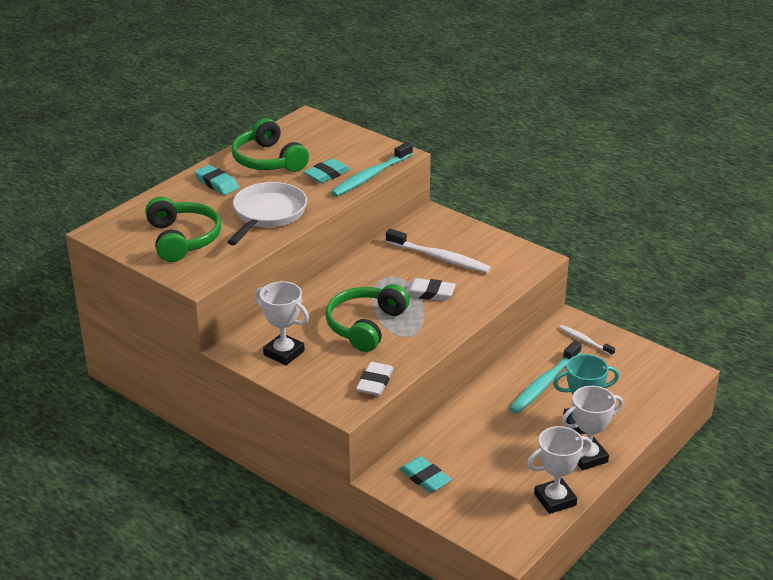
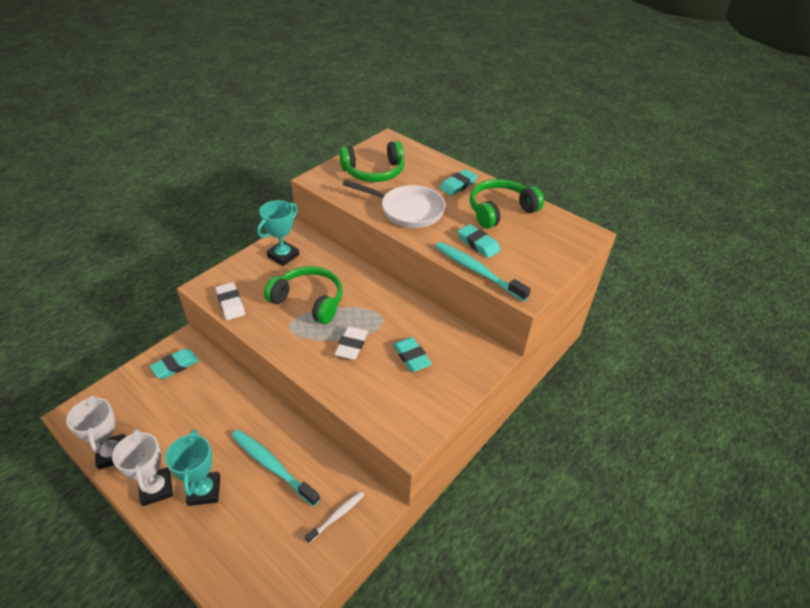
camera: 90 degrees right, 10 degrees up
white trophy [255,281,309,365] -> turquoise trophy [257,200,299,266]
white eraser [356,362,394,396] -> white eraser turned 45 degrees clockwise [215,282,245,320]
white toothbrush [386,229,491,273] -> turquoise eraser [393,337,432,372]

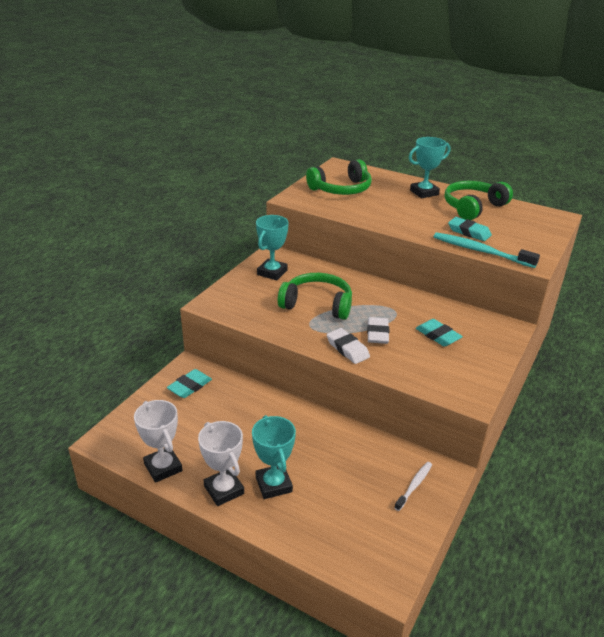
camera: 10 degrees left, 10 degrees down
white eraser [215,282,245,320] -> white eraser moved to [327,328,370,364]
turquoise toothbrush [232,430,320,507] -> none
white pan [343,180,446,228] -> none
turquoise eraser [439,169,477,196] -> turquoise trophy [409,137,450,198]

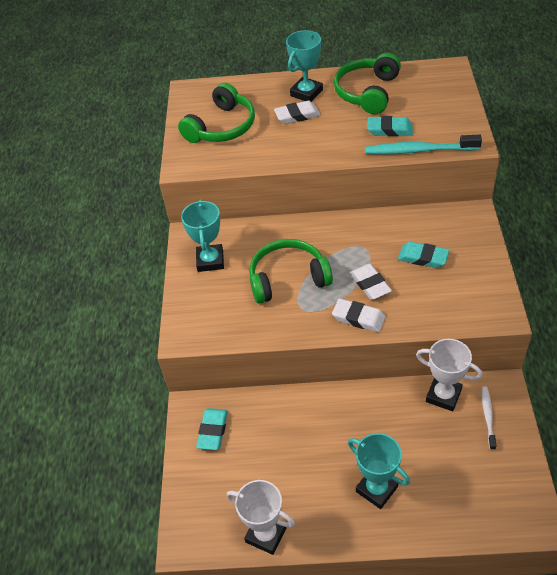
camera: 25 degrees left, 15 degrees up
white trophy [198,421,244,506] -> white trophy moved to [416,339,483,411]
none -> white eraser [274,101,320,124]

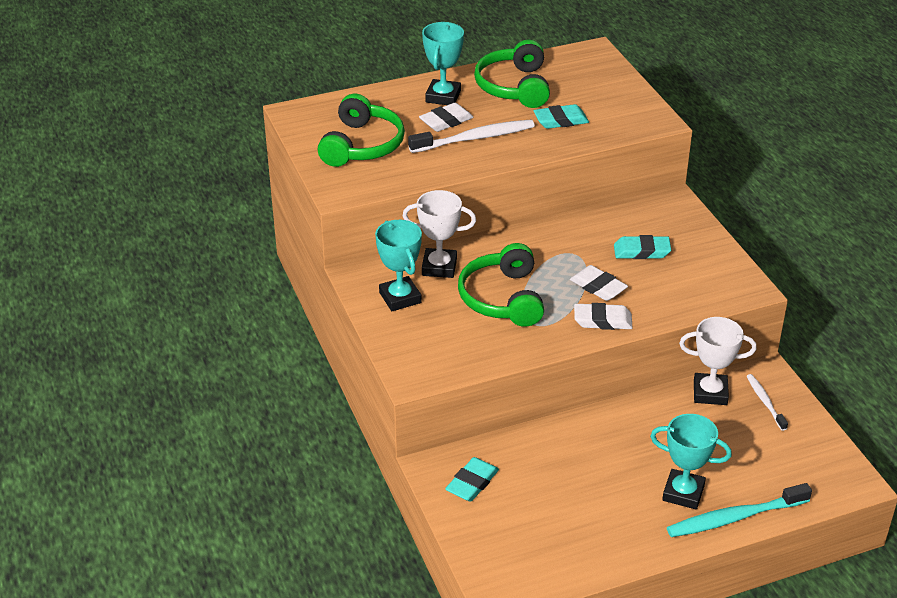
camera: 25 degrees left, 10 degrees down
turquoise eraser [196,408,228,450] -> turquoise eraser turned 45 degrees clockwise [445,457,499,502]
white trophy [227,480,295,555] -> white trophy moved to [403,190,476,278]
green headphones [249,239,333,304] -> green headphones turned 60 degrees counterclockwise [458,243,544,327]
turquoise toothbrush [365,135,482,155] -> turquoise toothbrush moved to [667,483,812,537]
none -> white toothbrush [408,120,535,153]

